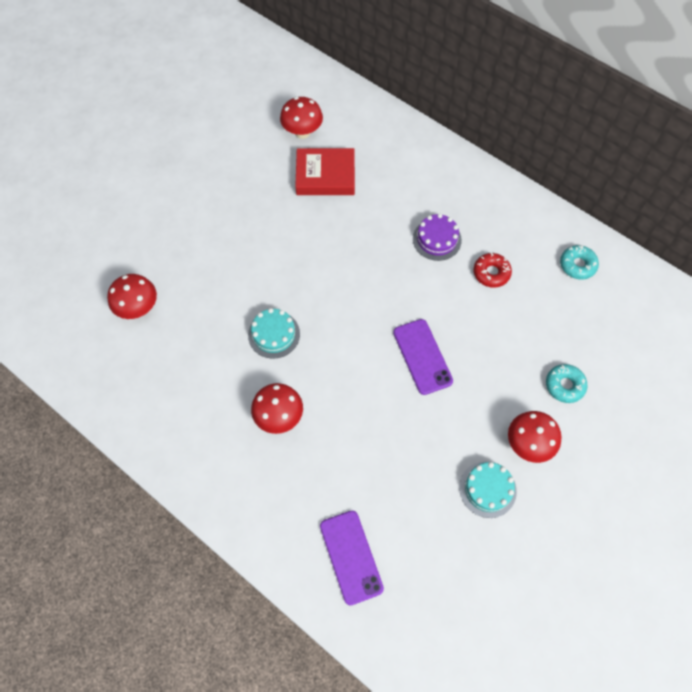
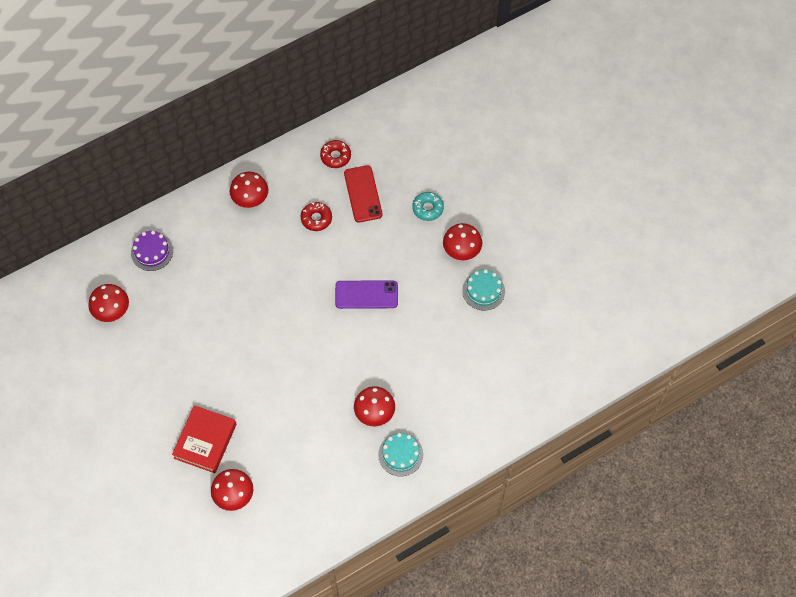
camera: 70 degrees left, 0 degrees up
turquoise cake [248,308,300,359] -> turquoise cake moved to [378,433,423,476]
red book [295,148,355,195] -> red book moved to [172,405,237,473]
purple phone [320,511,384,605] -> none
purple cake [413,214,462,261] -> purple cake moved to [131,230,173,271]
turquoise donut [560,245,599,280] -> red donut [320,140,351,168]
none -> red mushroom [230,172,268,208]
none -> red phone [344,165,382,222]

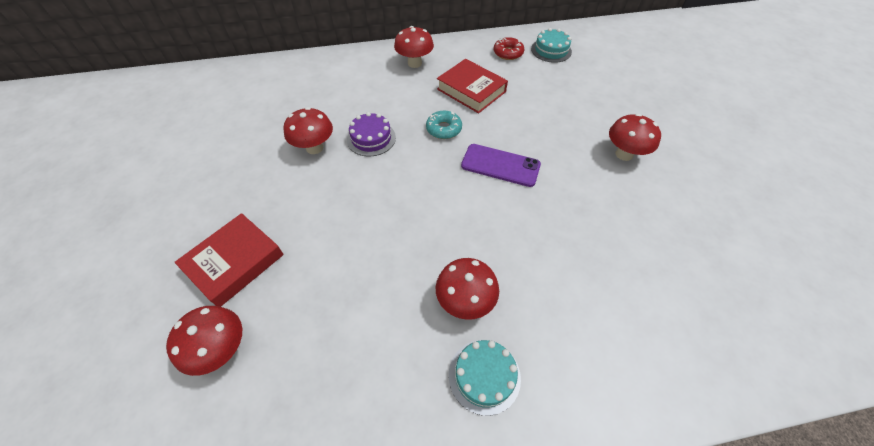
camera: 20 degrees right, 10 degrees down
red mushroom [88,284,129,322] -> red mushroom moved to [283,107,333,154]
purple cake [131,230,173,271] -> purple cake moved to [347,112,396,157]
red donut [301,202,332,231] -> red book [437,59,508,113]
red phone [344,165,382,222] -> none
turquoise donut [412,192,444,221] -> turquoise donut moved to [426,111,462,139]
turquoise cake [462,269,505,310] -> turquoise cake moved to [531,28,572,63]

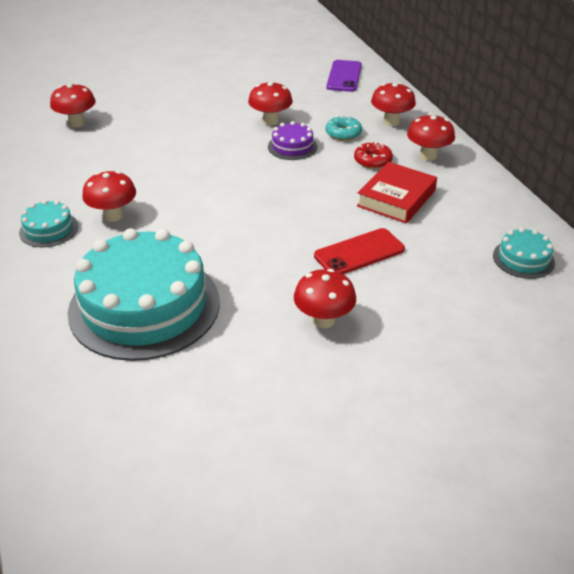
camera: 80 degrees right, 15 degrees down
red book [175,213,284,307] -> none
turquoise donut [426,111,462,139] -> turquoise donut moved to [325,115,362,141]
purple phone [461,144,541,187] -> purple phone moved to [326,60,362,92]
red donut [494,37,525,60] -> red donut moved to [354,141,393,169]
none -> turquoise cake [68,228,220,361]
none -> red phone [314,228,405,274]
none -> red mushroom [371,82,416,126]

